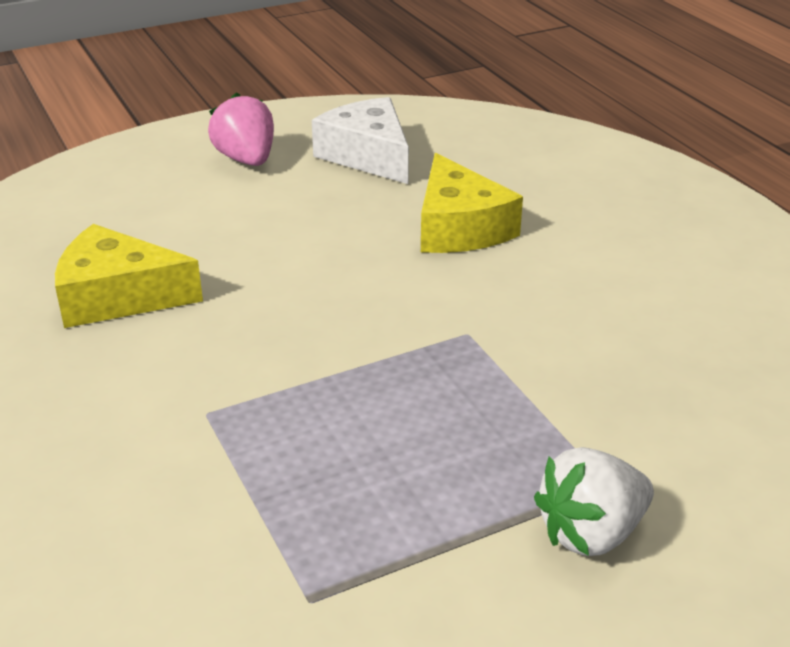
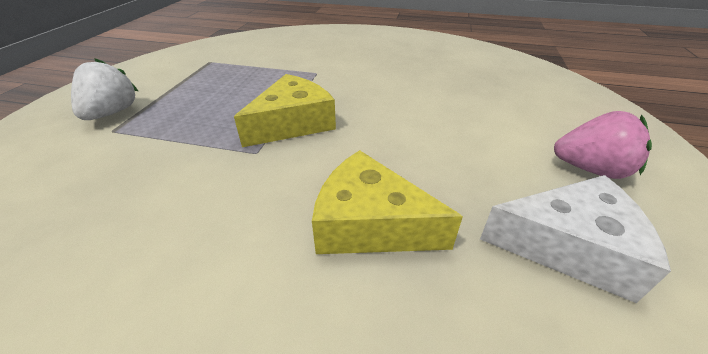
camera: 130 degrees right, 5 degrees up
yellow cheese [55,224,203,328] -> yellow cheese moved to [234,74,336,147]

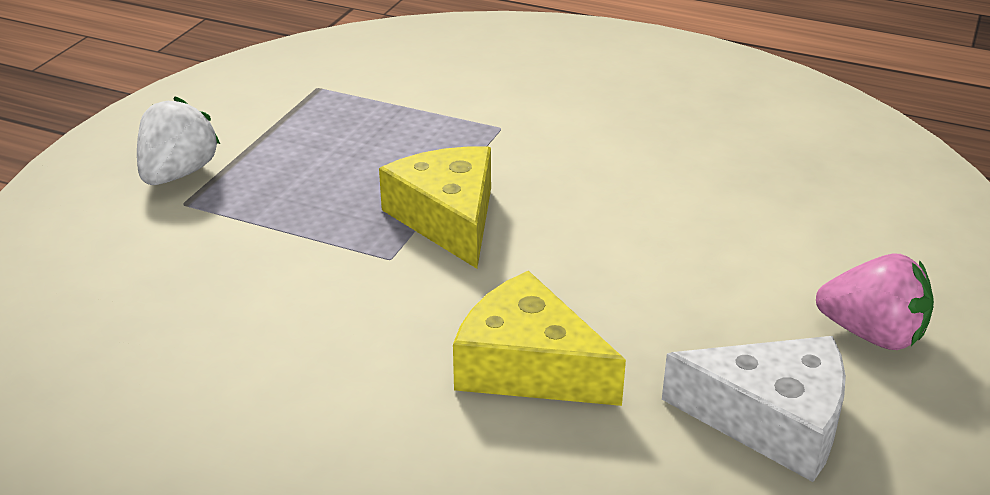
camera: 10 degrees right, 5 degrees down
yellow cheese [234,74,336,147] -> yellow cheese turned 75 degrees counterclockwise [379,147,491,269]

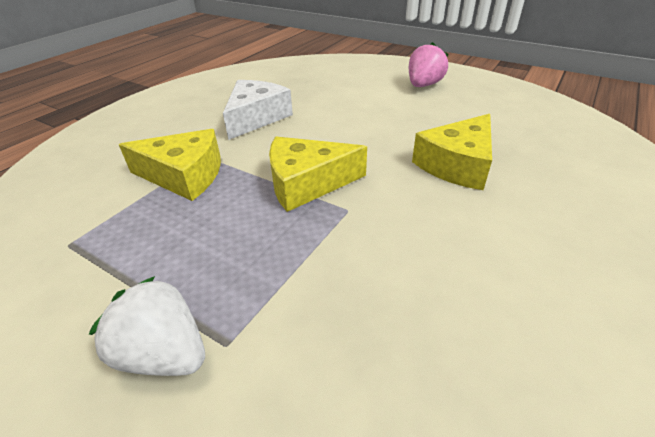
camera: 80 degrees left, 5 degrees up
white cheese [662,336,846,482] -> white cheese moved to [223,80,293,140]
none -> yellow cheese [119,129,221,201]

